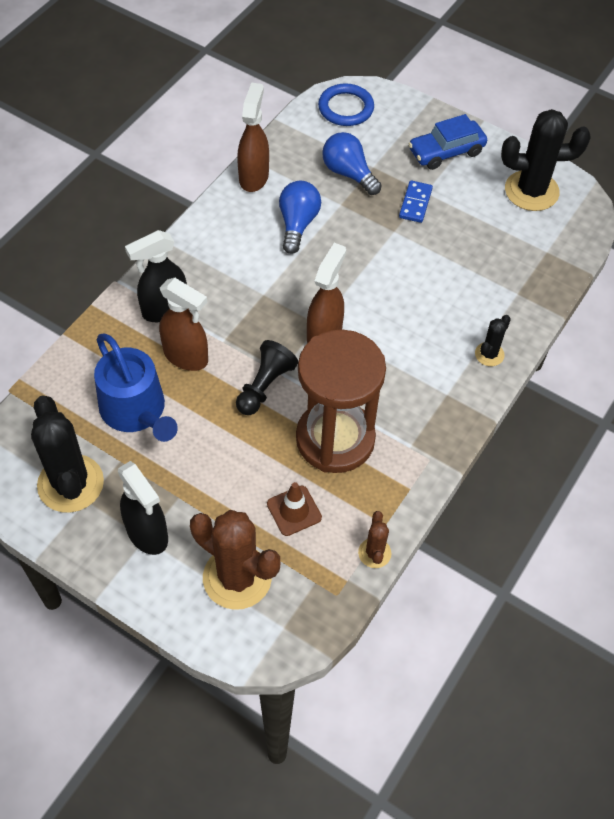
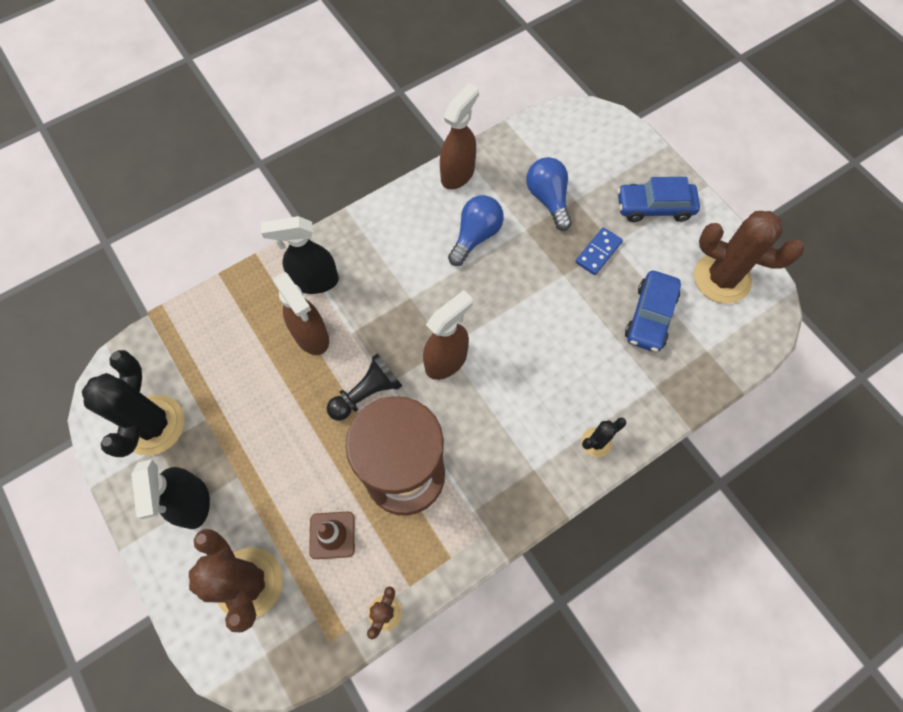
camera: 25 degrees right, 10 degrees up
blue watering can [94,333,178,442] -> none
blue ring [318,83,374,126] -> none
black cactus [501,109,591,211] -> brown cactus [694,211,804,304]
none -> blue car [625,271,681,352]

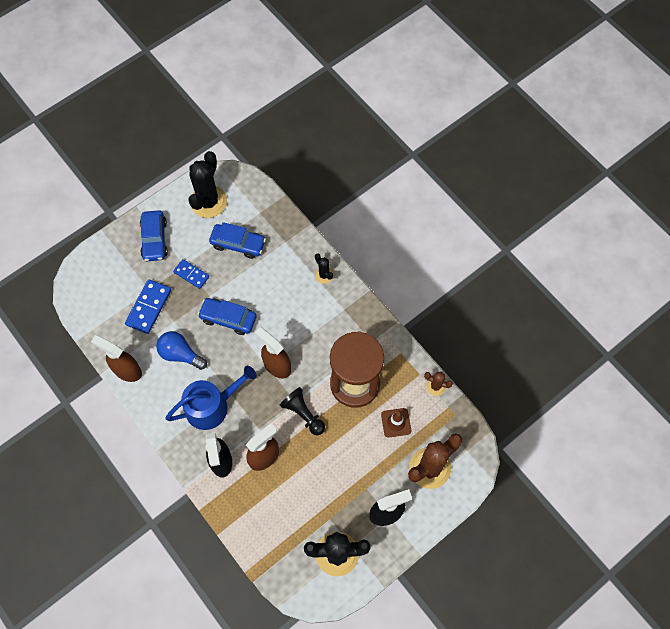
camera: 95 degrees left, 0 degrees up
blue light bulb [526,157,572,231] -> blue domino [125,279,171,334]
brown cactus [694,211,804,304] -> black cactus [188,151,227,218]
none -> blue watering can [165,366,257,430]
none -> blue car [198,298,257,335]

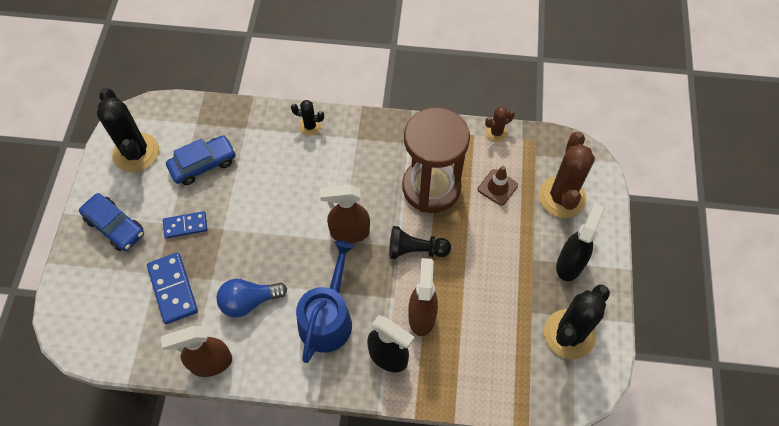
camera: 45 degrees left, 5 degrees down
blue car [198,298,257,335] -> none

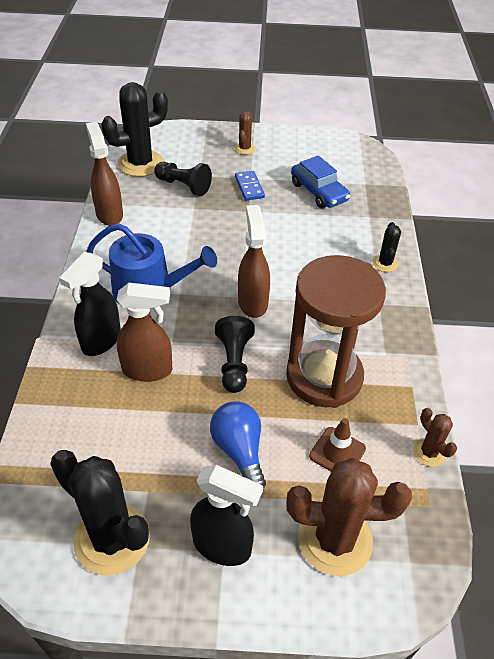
camera: 85 degrees right, 15 degrees down
blue car [79,193,144,251] -> brown cactus [234,112,256,155]
black cactus [97,88,159,172] -> black cactus moved to [101,82,168,177]
blue domino [147,252,198,324] -> black pawn [154,162,212,196]
blue light bulb [216,279,287,318] -> blue light bulb moved to [210,401,266,489]

